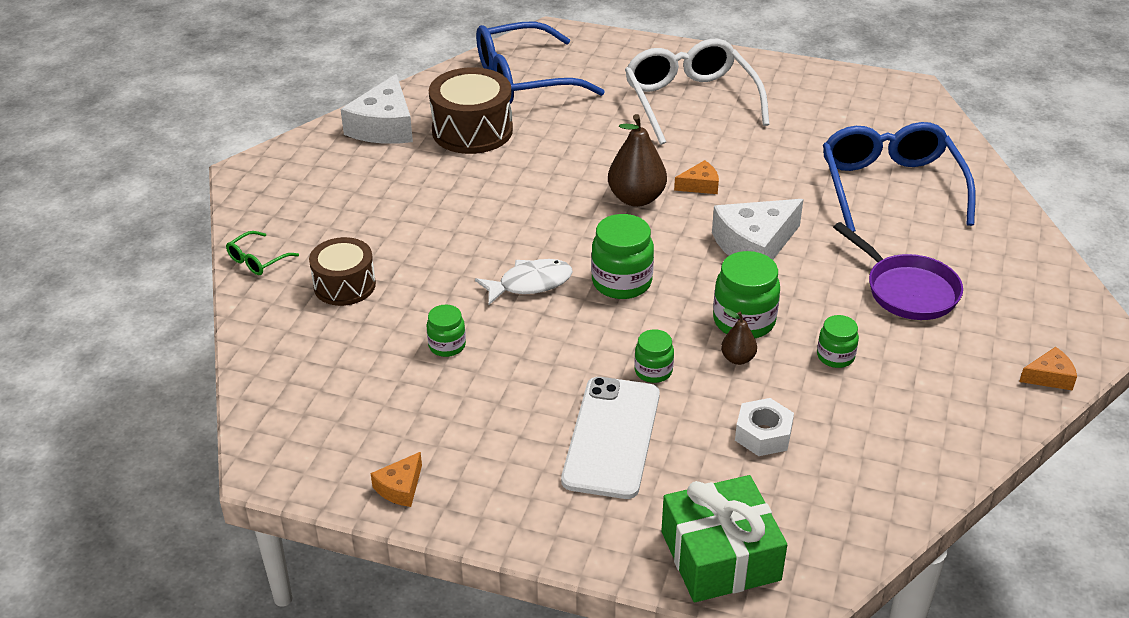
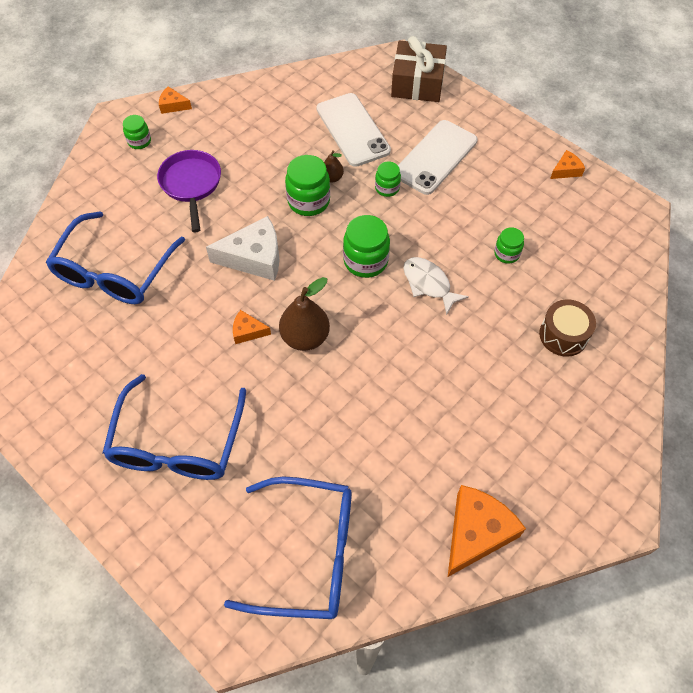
camera: 155 degrees left, 20 degrees up
green glasses [226,231,299,275] -> none
white cheese [341,74,413,144] -> orange cheese [448,485,526,577]
brown drum [429,67,513,154] -> none
white fish [475,259,573,305] -> white fish turned 45 degrees clockwise [403,257,469,315]
white glasses [625,39,770,145] -> blue glasses [103,374,246,480]
green gift [661,475,787,602] -> brown gift [391,36,447,102]
white nut [735,398,794,456] -> white phone [317,93,391,167]
green jar [817,315,859,368] -> green jar moved to [123,115,151,149]

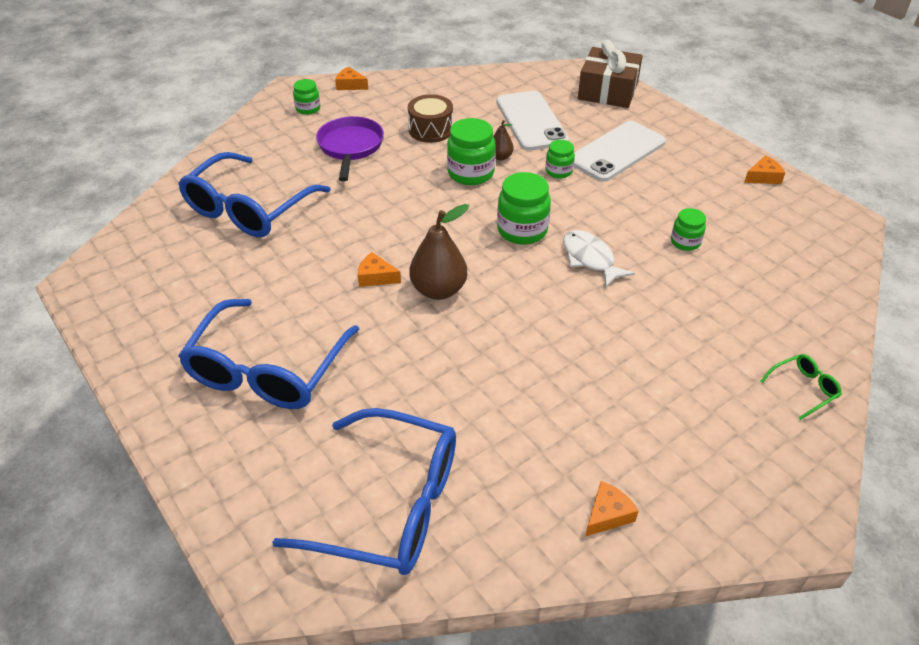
camera: 10 degrees right, 15 degrees down
white cheese [206,216,279,281] -> none
orange cheese [448,485,526,577] -> orange cheese [585,481,638,537], size x0.50
brown drum [539,299,596,357] -> brown drum moved to [408,94,453,143]
none -> green glasses [760,354,842,420]

